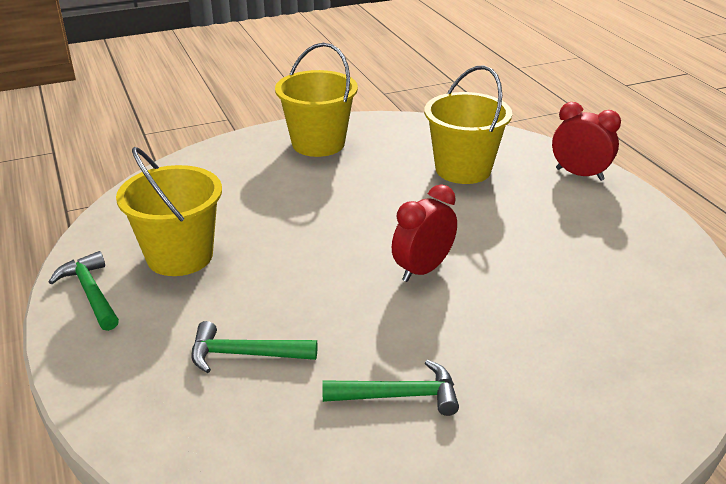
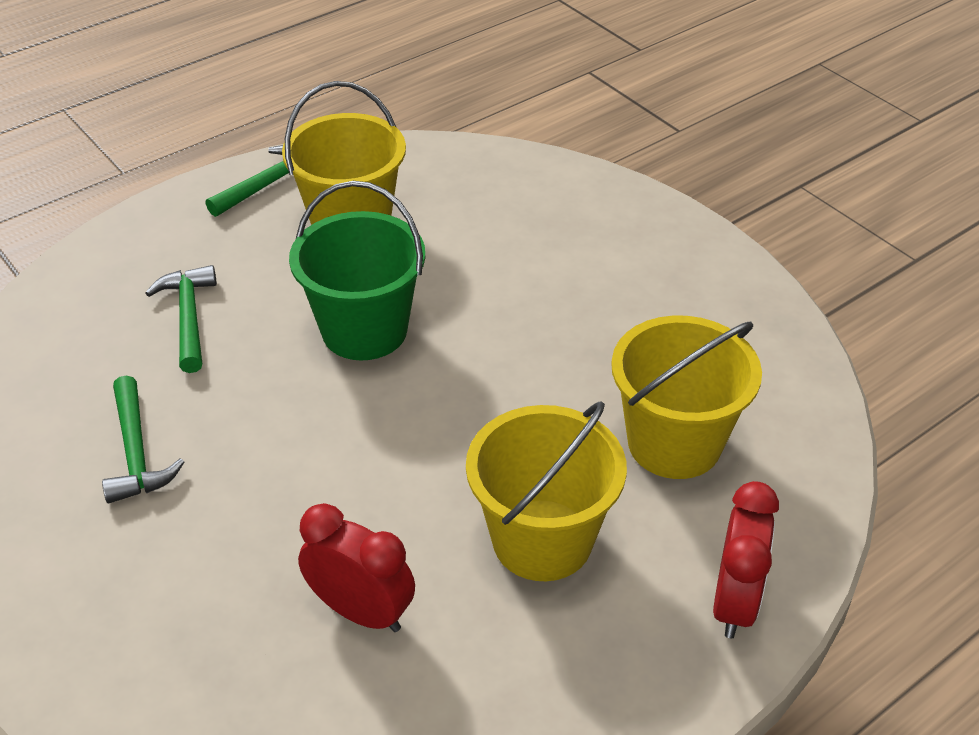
camera: 75 degrees right, 10 degrees up
yellow bucket [275,43,358,157] -> yellow bucket moved to [466,402,627,581]
red clock [392,184,457,282] -> red clock moved to [298,503,415,632]
none -> green bucket [289,181,425,360]

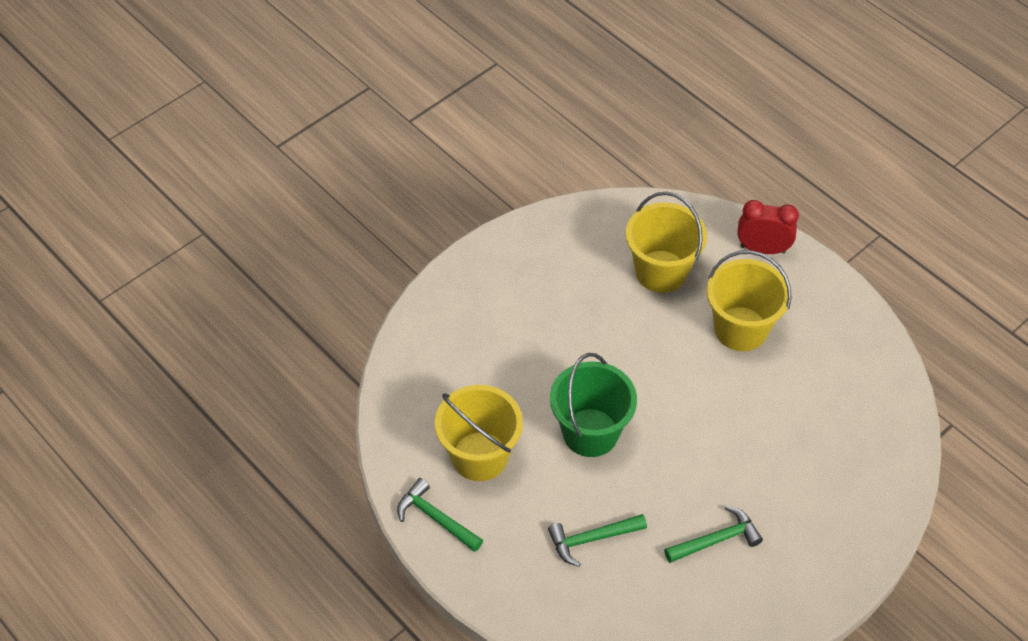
camera: 95 degrees left, 10 degrees up
red clock [298,503,415,632] -> none

